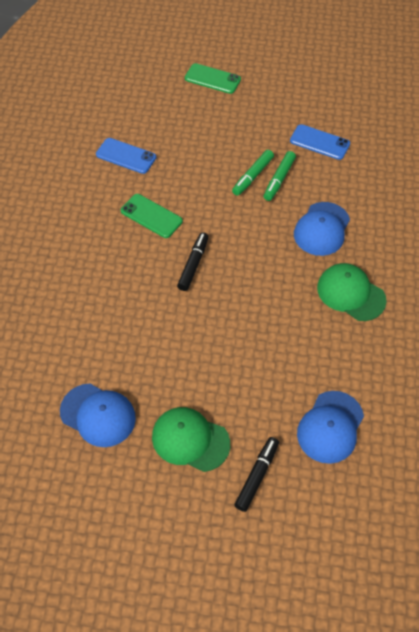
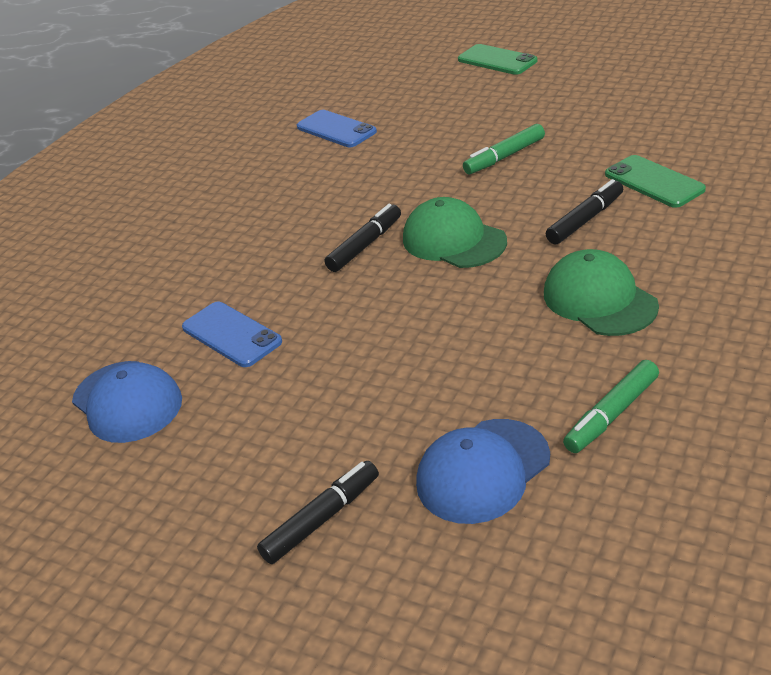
camera: 25 degrees right, 20 degrees down
green phone [121,194,183,238] -> green phone moved to [605,155,706,208]
green cap [152,407,230,472] -> green cap moved to [403,197,507,268]
green marker [264,151,296,201] -> green marker moved to [563,360,659,453]
blue phone [290,124,350,160] -> blue phone moved to [182,302,282,367]
blue cap [294,202,350,256] -> black marker [546,179,623,245]

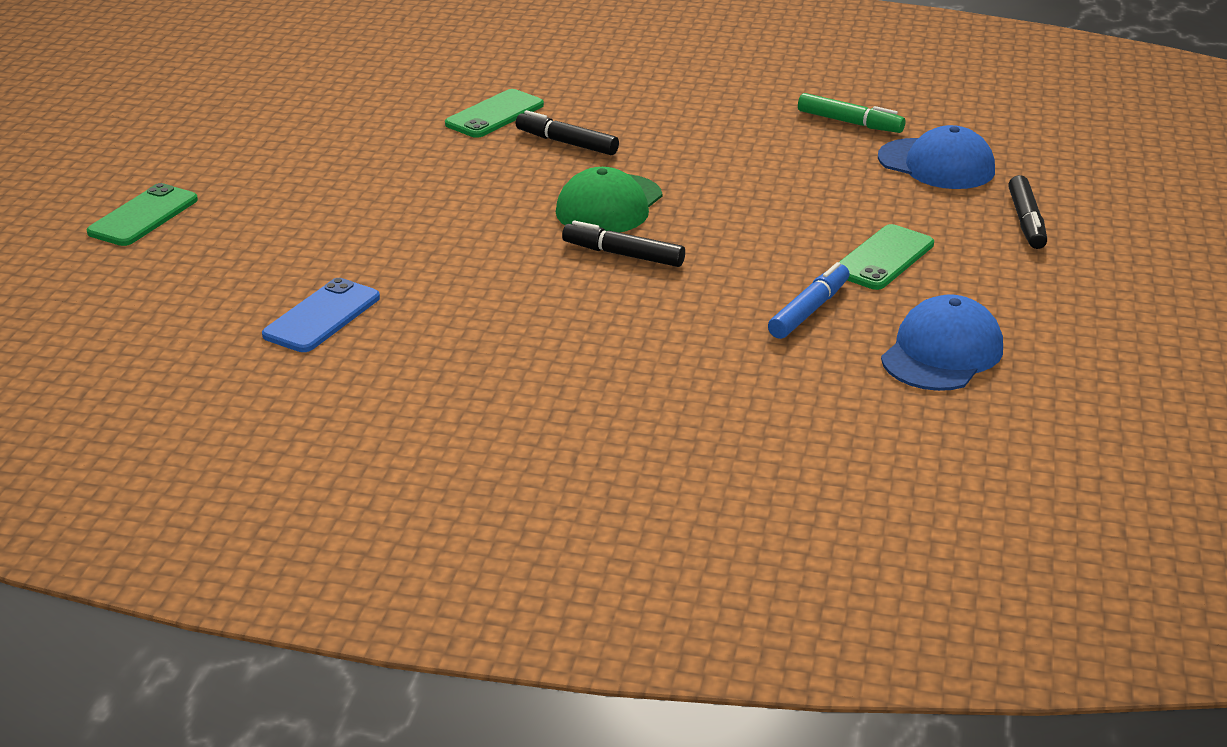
camera: 110 degrees left, 5 degrees down
blue phone [182,302,282,367] -> blue marker [768,262,850,339]
black marker [257,461,379,564] -> black marker turned 120 degrees counterclockwise [1008,175,1047,249]
green marker [463,124,545,174] -> none
green cap [544,249,659,336] -> none
none -> green phone [839,224,934,290]

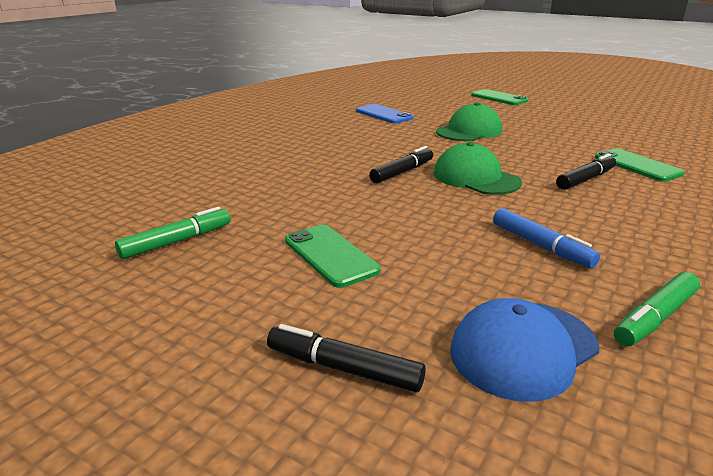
camera: 110 degrees right, 5 degrees down
blue marker [768,262,850,339] -> blue marker moved to [493,208,600,268]
blue cap [881,294,1003,391] -> green marker [115,206,231,259]
none -> green cap [436,102,502,141]

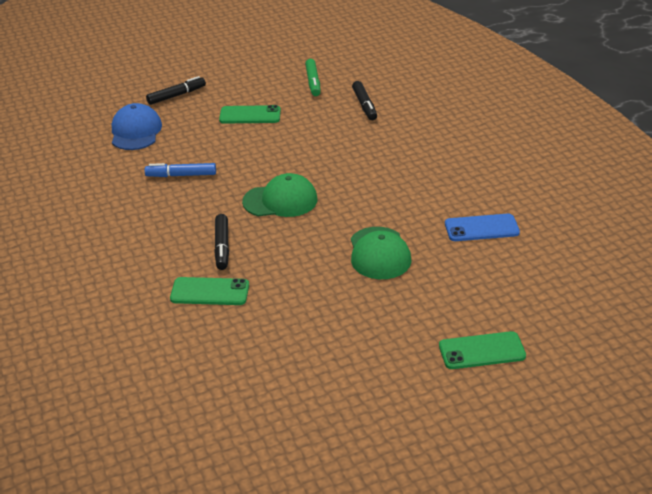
camera: 125 degrees right, 10 degrees up
black marker [369,146,433,183] -> black marker moved to [352,81,377,120]
green marker [614,272,700,346] -> none

